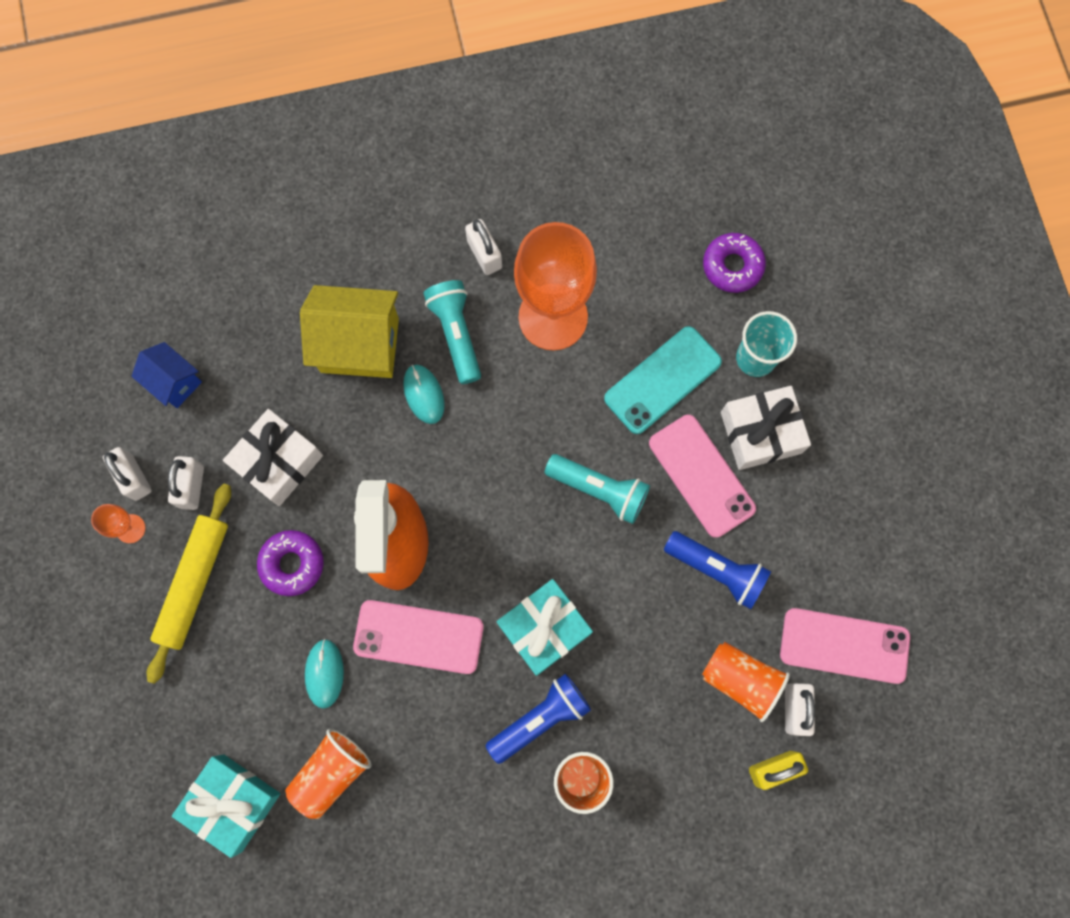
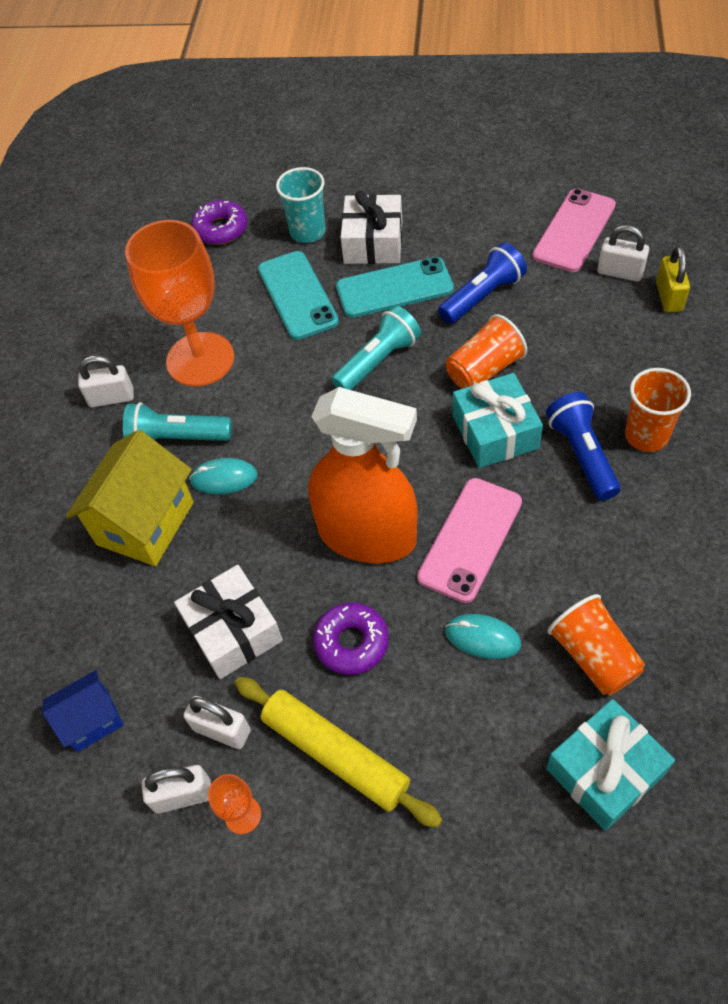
camera: 65 degrees left, 20 degrees down
pink phone [649,415,756,538] -> turquoise phone [336,257,454,318]
orange cup [702,642,790,722] -> orange cup moved to [446,314,527,389]

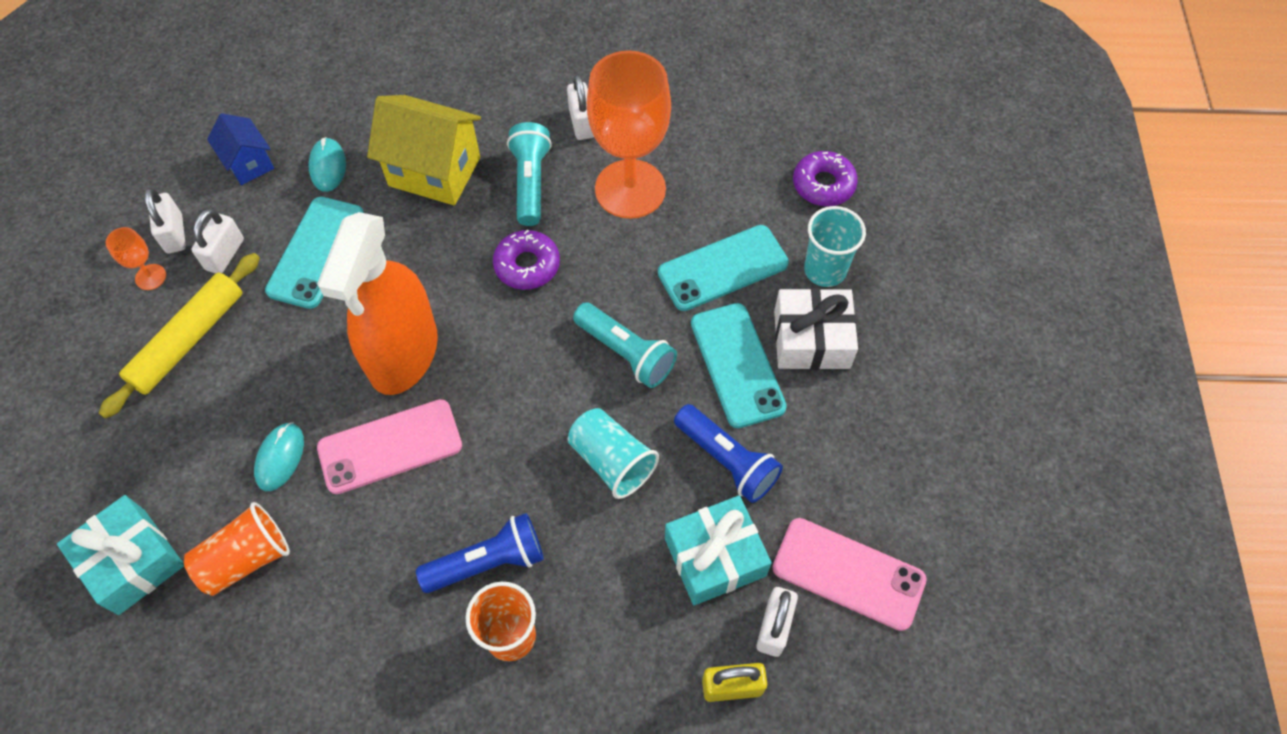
camera: 80 degrees right, 5 degrees up
white gift [174,565,283,679] -> turquoise phone [265,197,364,309]
turquoise mouse [189,458,258,494] -> turquoise mouse moved to [308,137,346,192]
purple donut [313,603,389,675] -> purple donut moved to [493,230,560,290]
pink phone [417,478,522,603] -> pink phone turned 45 degrees counterclockwise [317,399,462,494]
orange cup [446,314,527,389] -> turquoise cup [568,408,659,499]
turquoise gift [453,373,543,468] -> turquoise gift moved to [665,495,772,606]

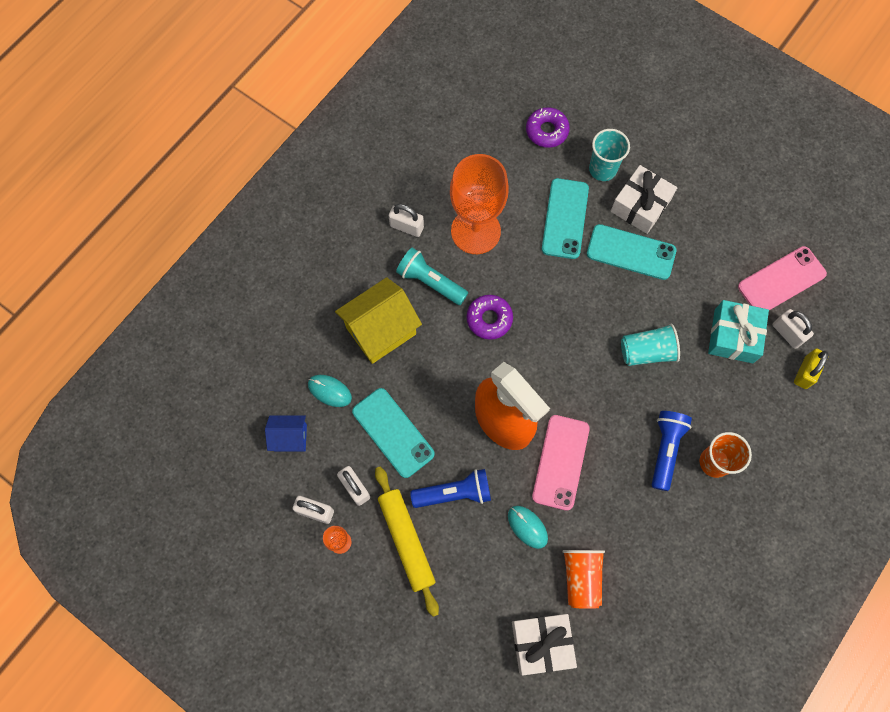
camera: 55 degrees left, 10 degrees up
turquoise gift [57,495,184,615] -> white gift [512,614,577,675]
turquoise flashlight [573,302,677,388] -> none
blue flashlight [674,404,783,503] -> blue flashlight moved to [410,469,491,508]

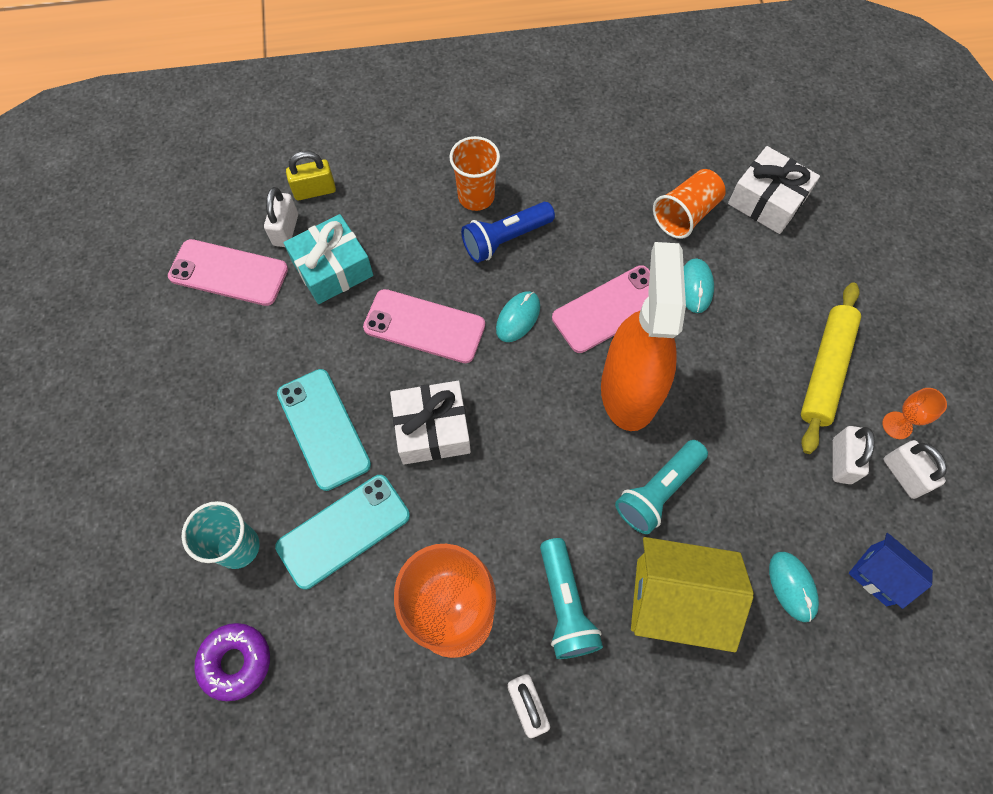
camera: 135 degrees left, 5 degrees down
turquoise phone [352,388,435,478] -> none
blue flashlight [410,469,491,508] -> none
purple donut [467,295,513,340] -> none
white gift [611,165,677,234] -> white gift moved to [390,381,471,464]
turquoise cup [621,324,680,366] -> pink phone [363,289,485,363]
none -> turquoise mouse [496,291,540,342]
none -> turquoise flashlight [615,440,708,534]

